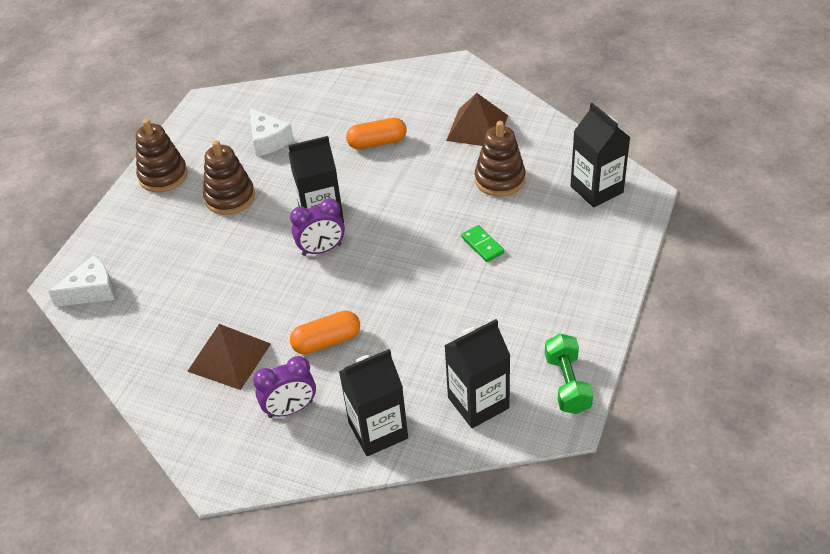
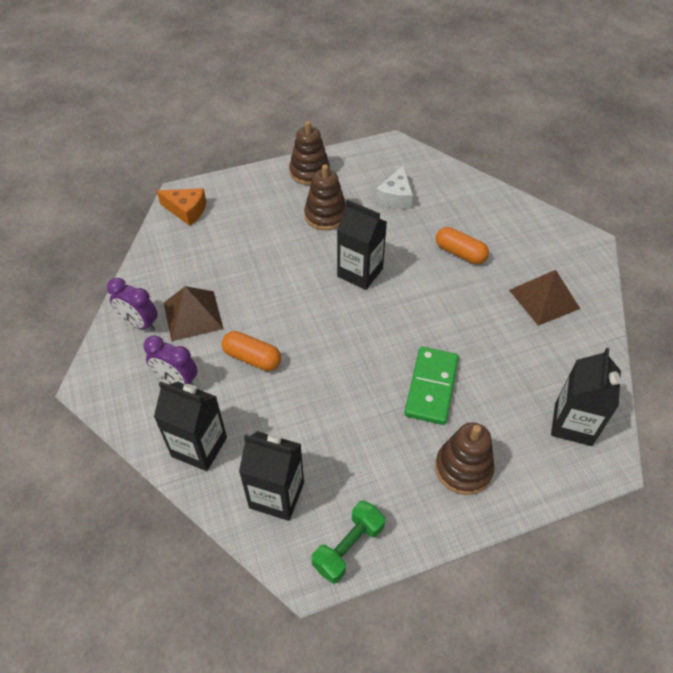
camera: 45 degrees right, 5 degrees up
white cheese [48,255,115,307] -> orange cheese [157,188,206,226]
purple clock [290,198,345,256] -> purple clock moved to [107,278,158,331]
green domino [461,225,504,262] -> green domino [404,347,459,425], size x1.89
brown stacking toy [475,121,526,197] -> brown stacking toy moved to [435,423,494,495]

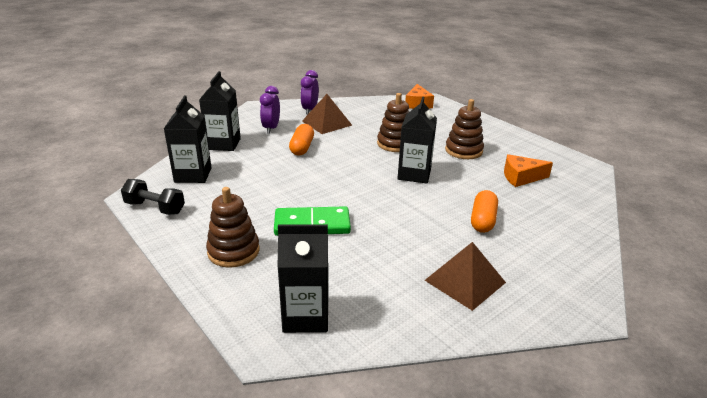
camera: 70 degrees right, 20 degrees down
brown stacking toy [289,121,330,185] -> brown stacking toy moved to [377,93,409,152]
green dumbbell [311,501,385,584] -> black dumbbell [121,179,185,215]
white cheese [375,165,413,209] -> orange cheese [504,154,553,187]

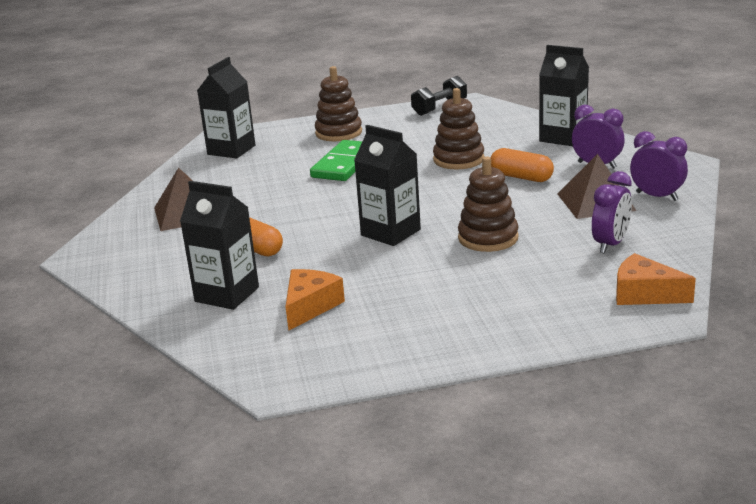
camera: 120 degrees right, 5 degrees down
black carton [164,95,212,183] -> black carton moved to [180,181,259,310]
brown stacking toy [445,99,484,159] -> brown stacking toy moved to [433,88,484,169]
none -> purple clock [592,171,632,253]

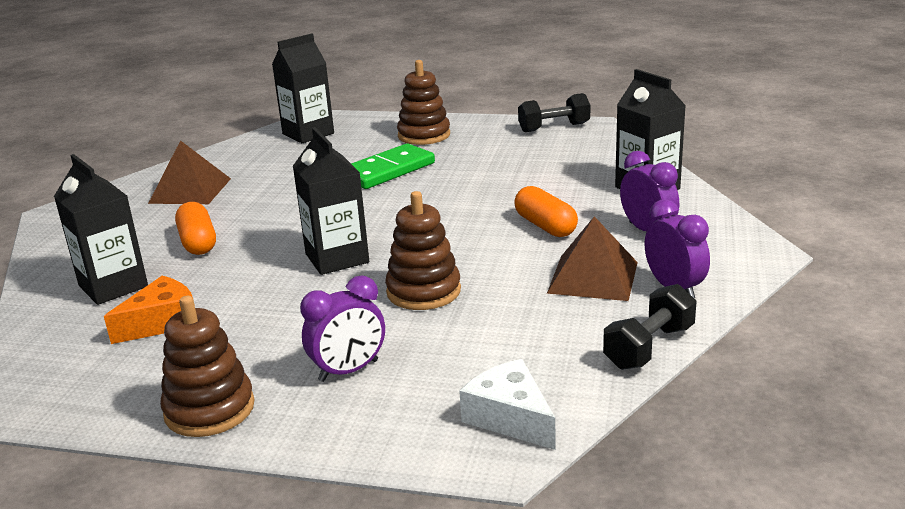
camera: 25 degrees right, 0 degrees up
brown stacking toy [433,88,484,169] -> brown stacking toy moved to [160,296,254,437]
purple clock [592,171,632,253] -> purple clock moved to [300,275,385,382]
orange cheese [616,253,696,305] -> white cheese [459,359,556,450]
none -> black dumbbell [603,284,697,370]

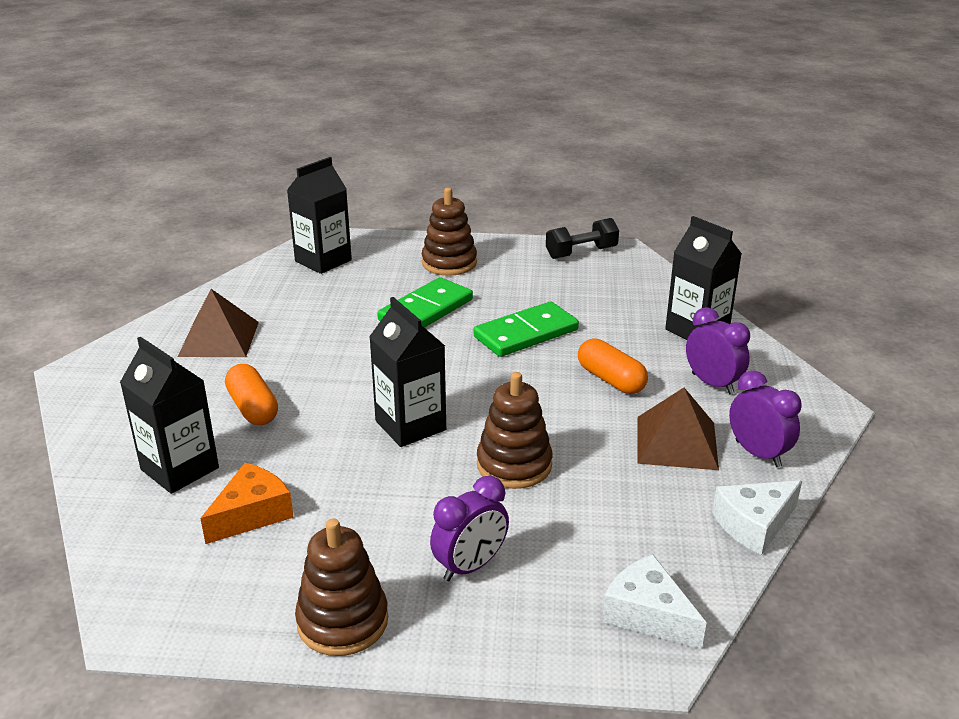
camera: 10 degrees left, 5 degrees up
black dumbbell [603,284,697,370] -> white cheese [712,480,802,555]
none -> green domino [473,301,579,357]

